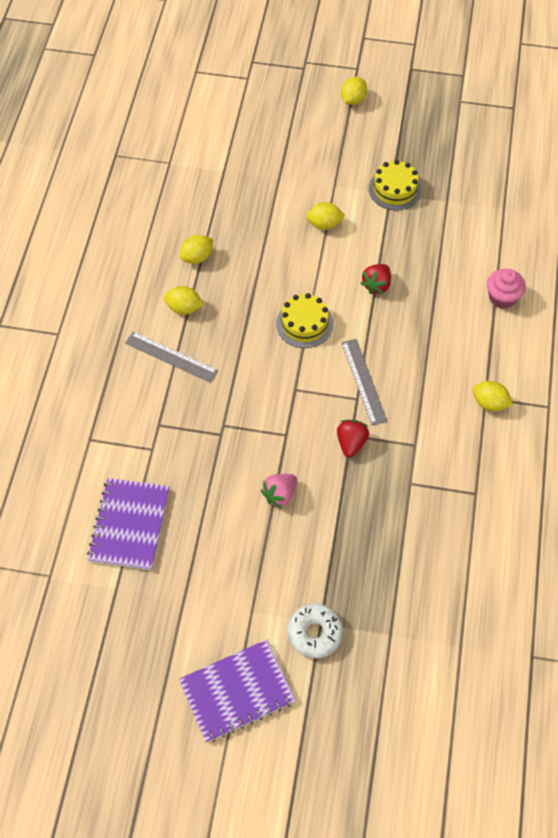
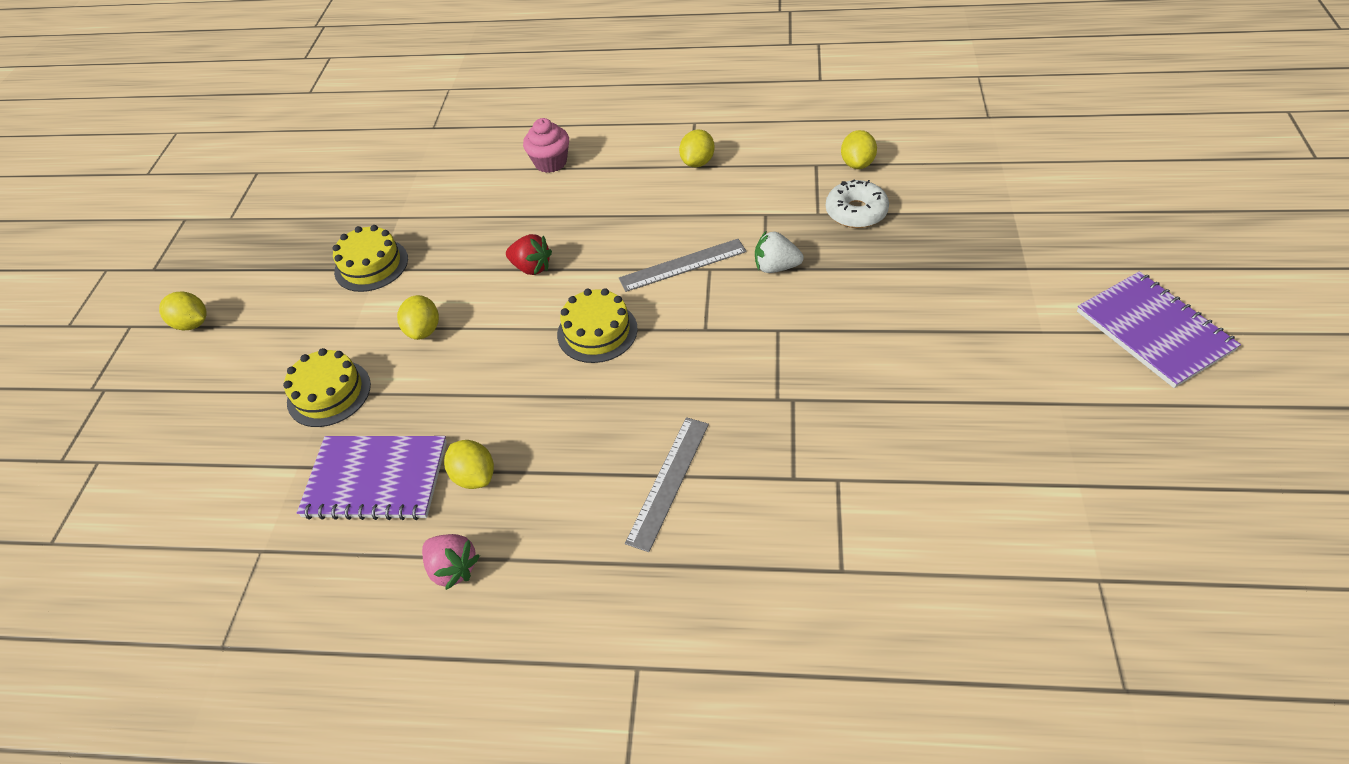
camera: 90 degrees left, 10 degrees down
purple notebook [87,478,170,570] -> purple notebook moved to [297,436,447,520]
yellow lemon [164,286,204,315] -> yellow lemon moved to [841,130,877,169]
pink strawberry [261,474,297,509] -> pink strawberry moved to [422,534,480,590]
white donut [287,603,343,658] -> white donut moved to [826,179,889,228]
red strawberry [337,420,369,458] -> white strawberry [755,230,804,273]
none -> yellow cake [283,348,371,427]

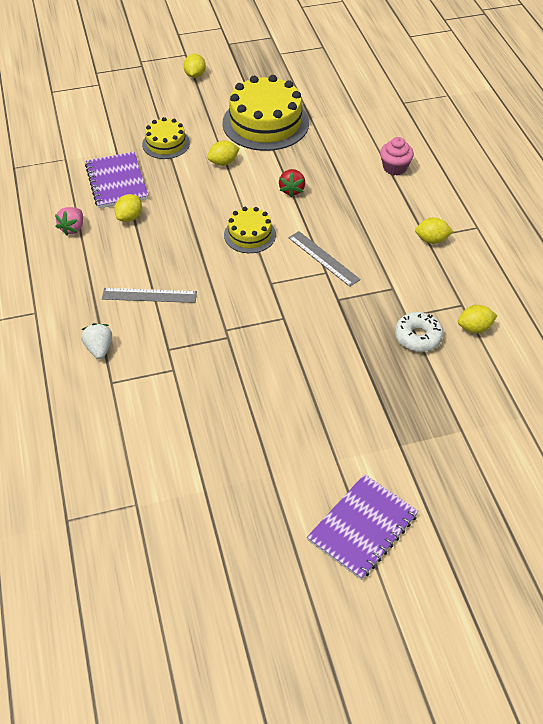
camera: 65 degrees right, 0 degrees up
yellow cake [333,225,408,292] -> yellow cake [222,75,309,151], size x1.87
white strawberry [755,230,804,273] -> white strawberry moved to [81,323,112,359]

